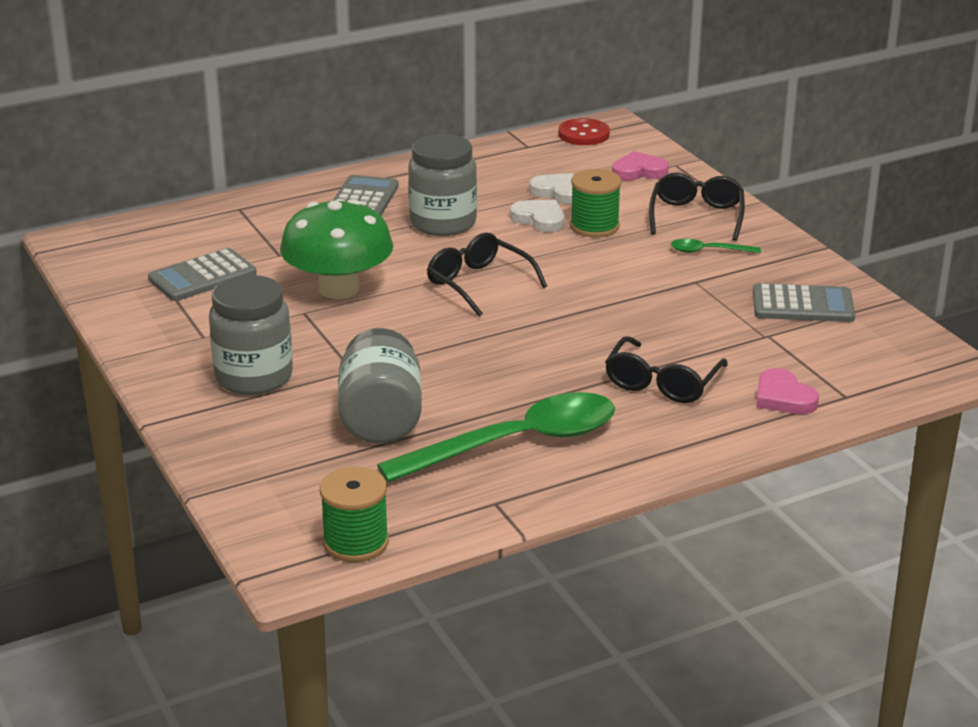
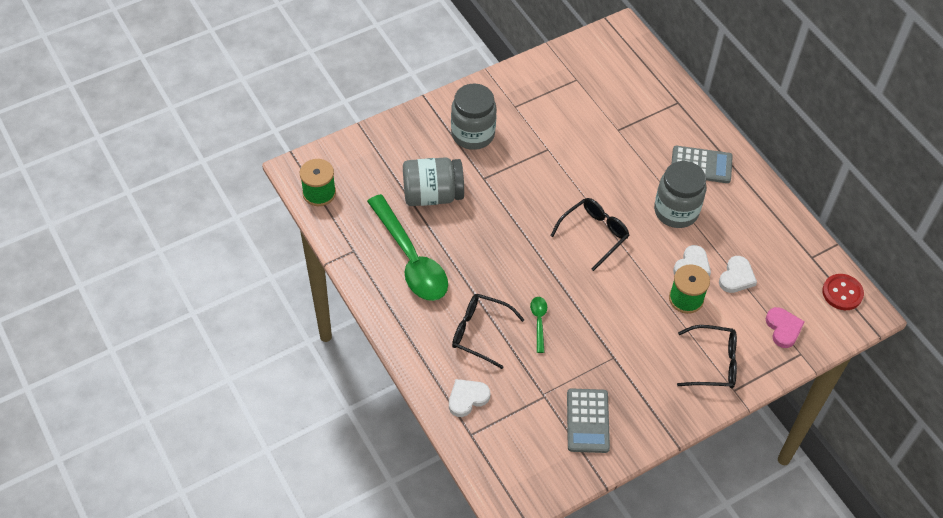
camera: 85 degrees right, 25 degrees up
grey calculator [148,248,257,301] -> none
green mushroom [280,199,393,299] -> none
green spoon [671,239,761,253] -> green spoon moved to [530,297,547,353]
pink heart [756,368,819,414] -> white heart [449,379,490,417]

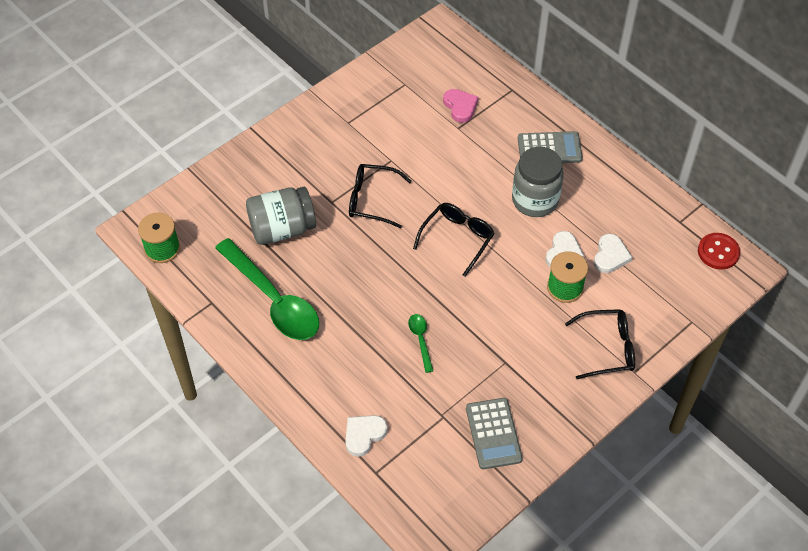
camera: 10 degrees left, 0 degrees up
grey jar [451,83,497,150] -> none
black glasses [452,294,524,369] -> black glasses moved to [349,164,412,228]
pink heart [766,307,805,348] -> pink heart moved to [443,89,478,123]

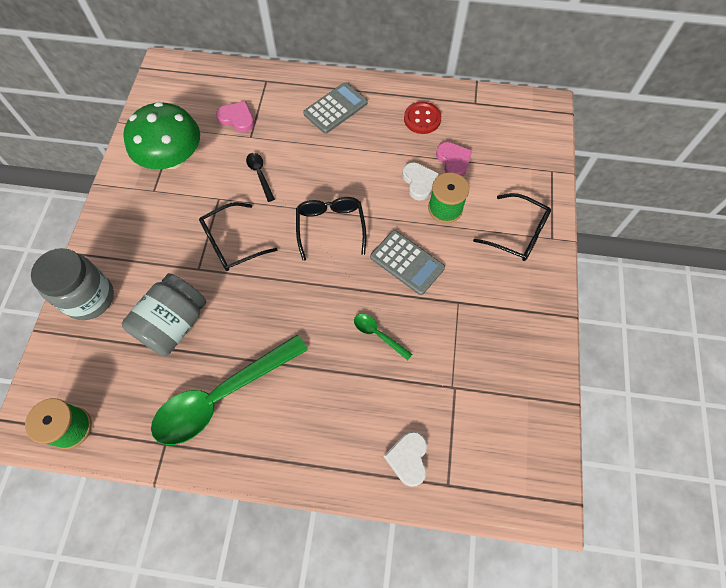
camera: 40 degrees left, 10 degrees up
green spoon [215,238,319,340] -> green spoon turned 135 degrees clockwise [151,334,308,445]
grey calculator [466,398,523,469] -> grey calculator moved to [370,230,445,295]
grey jar [512,147,564,217] -> grey jar moved to [31,248,114,320]
black glasses [565,309,635,379] -> black glasses turned 75 degrees clockwise [473,193,551,261]
white heart [594,234,632,273] -> pink heart [436,142,472,176]
red button [698,233,740,270] -> red button moved to [404,102,441,134]
none -> green mushroom [123,102,200,169]
none -> black spoon [246,153,275,202]

